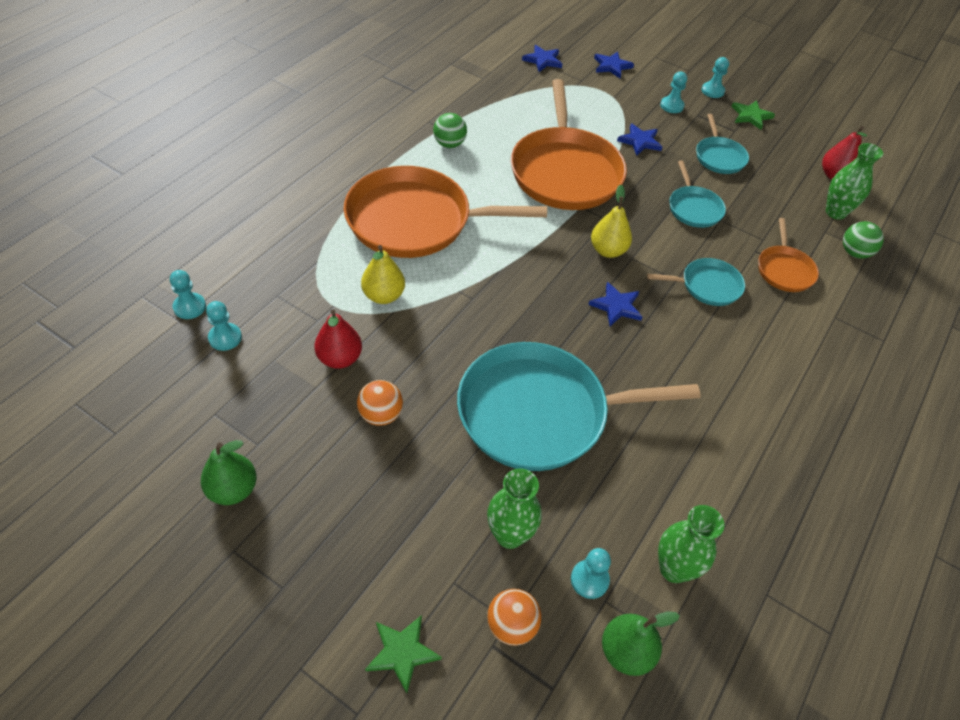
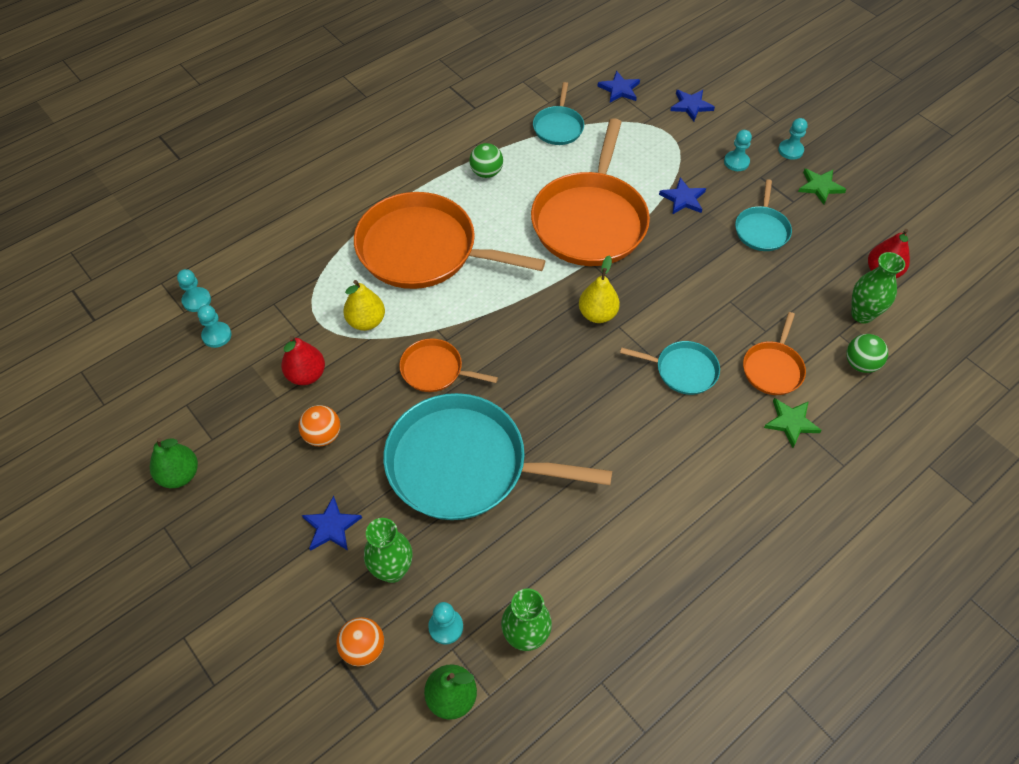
camera: 20 degrees right, 5 degrees up
green star [365,615,442,693] -> green star moved to [764,398,822,448]
blue star [588,282,642,326] -> blue star moved to [302,496,362,551]
turquoise pan [670,161,726,228] -> turquoise pan moved to [533,82,584,145]
none -> orange pan [399,338,498,392]

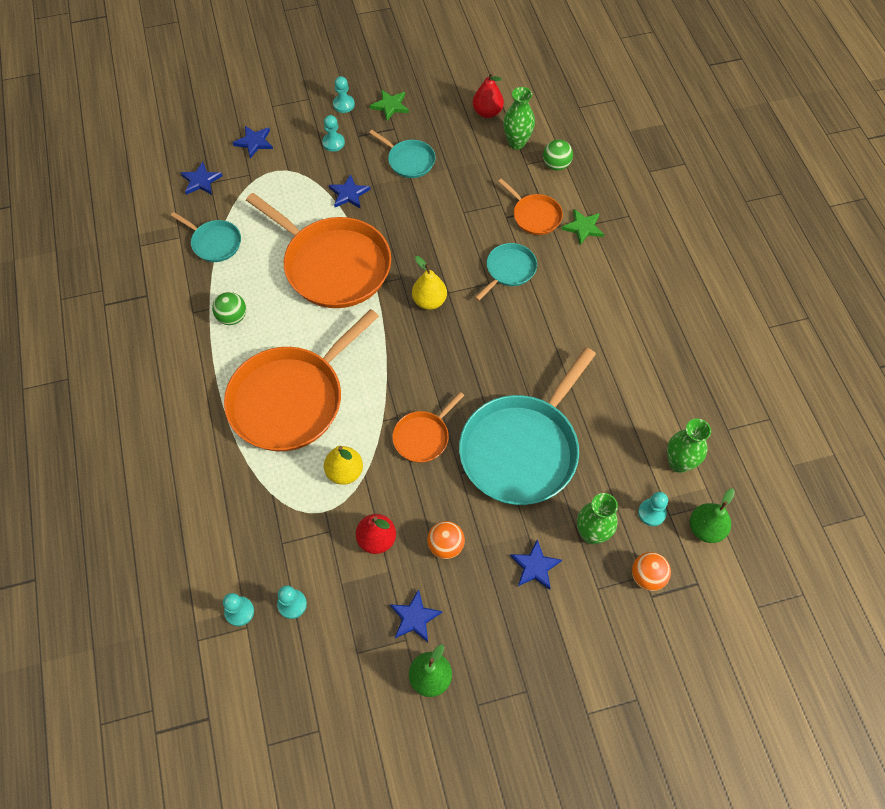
camera: 65 degrees left, 5 degrees up
none -> blue star [390,589,442,642]

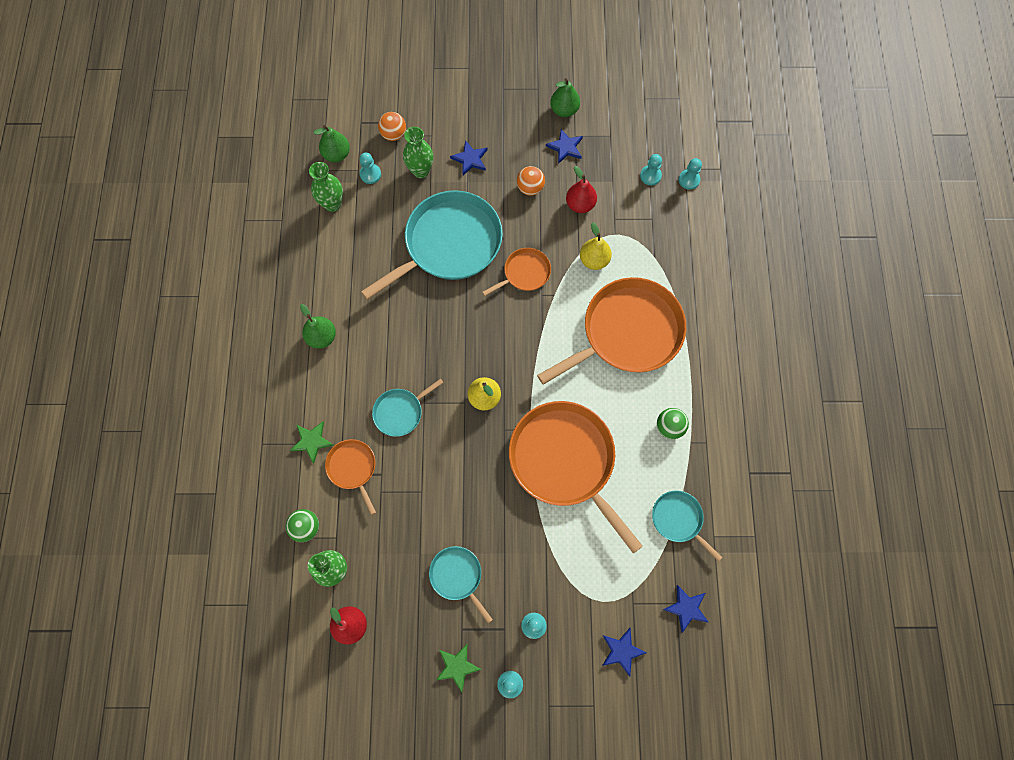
camera: 165 degrees left, 10 degrees up
blue star [329,174,371,209] -> none
none -> green pear [300,304,336,349]

